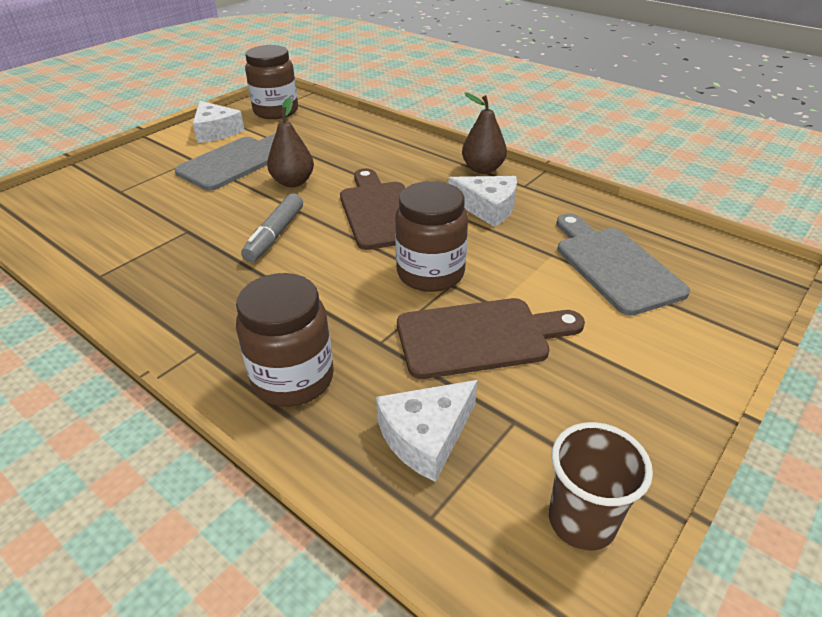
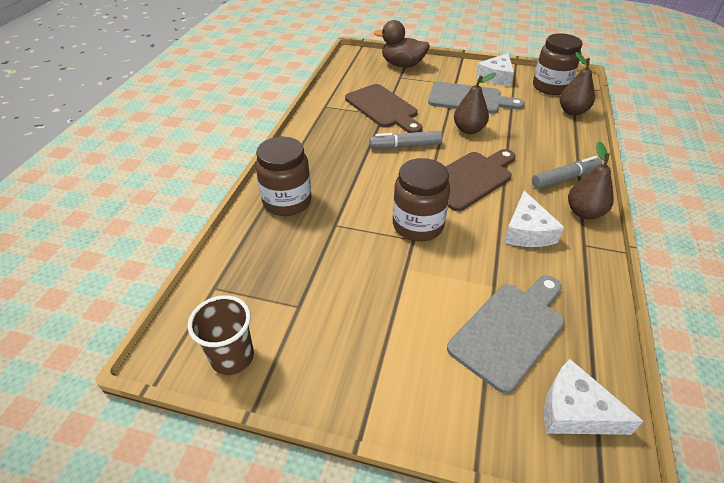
camera: 65 degrees right, 5 degrees up
white cheese [376,380,477,482] -> white cheese moved to [544,359,644,435]
brown cutting board [397,298,585,379] -> brown cutting board moved to [345,84,422,133]
none -> brown duck [374,20,430,67]
none -> grey marker [532,156,602,189]
none -> brown pear [560,52,595,116]

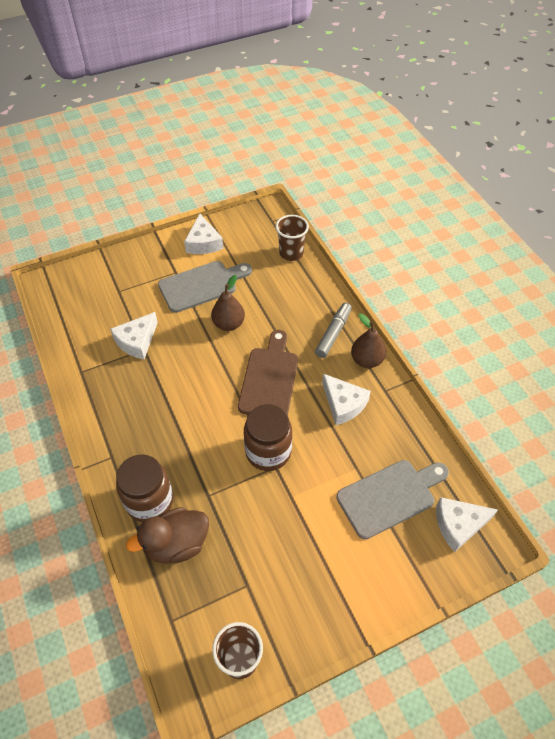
camera: 40 degrees left, 10 degrees up
brown cutting board [345,84,422,133] -> white cheese [110,312,158,359]
grey marker [369,131,442,148] -> none
brown duck [374,20,430,67] -> brown duck moved to [126,507,209,564]
grey cutting board [447,275,565,393] -> grey cutting board turned 60 degrees clockwise [337,460,449,539]
brown jar [533,33,583,95] -> none
brown pear [560,52,595,116] -> brown cup [276,215,309,261]

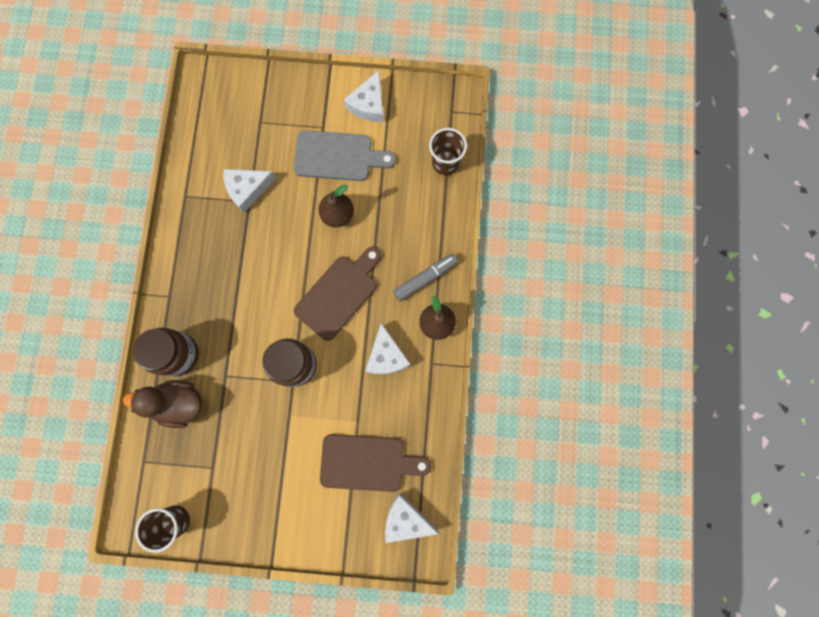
camera: 30 degrees right, 25 degrees up
grey cutting board [337,460,449,539] -> brown cutting board [320,434,431,492]

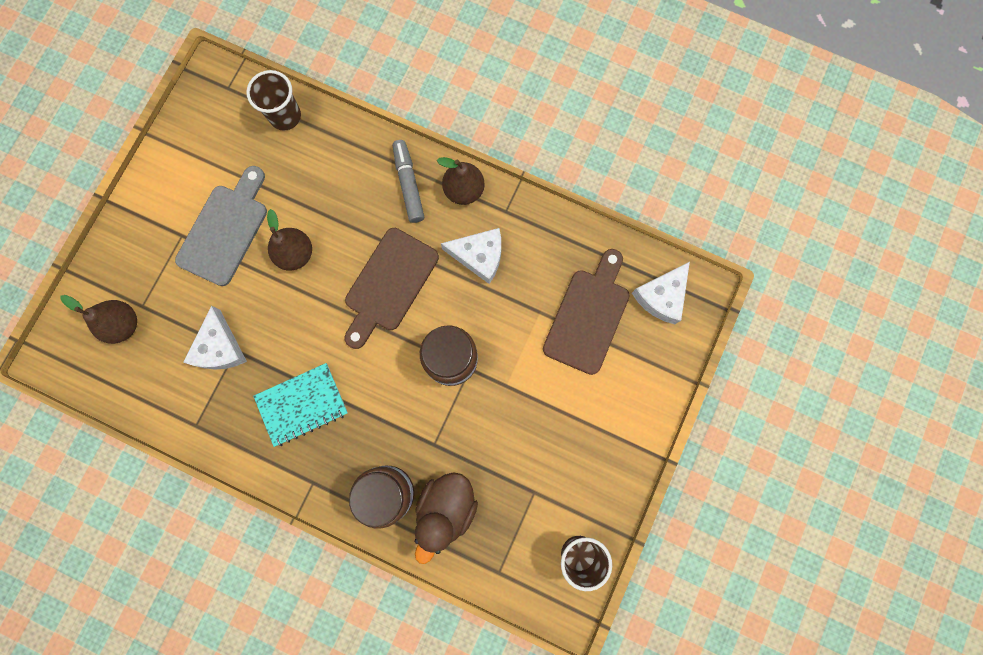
camera: 70 degrees left, 0 degrees up
brown cutting board [294,247,382,341] -> brown cutting board turned 120 degrees counterclockwise [344,228,439,349]
white cheese [344,70,384,122] -> none
none -> brown pear [60,295,137,344]
none -> turquoise notebook [253,363,348,447]

